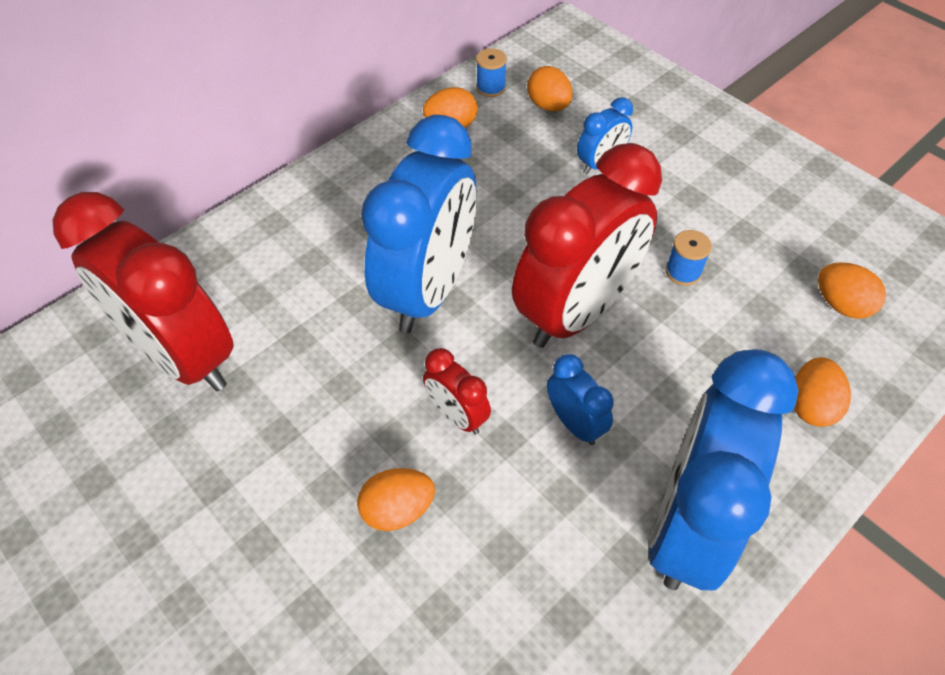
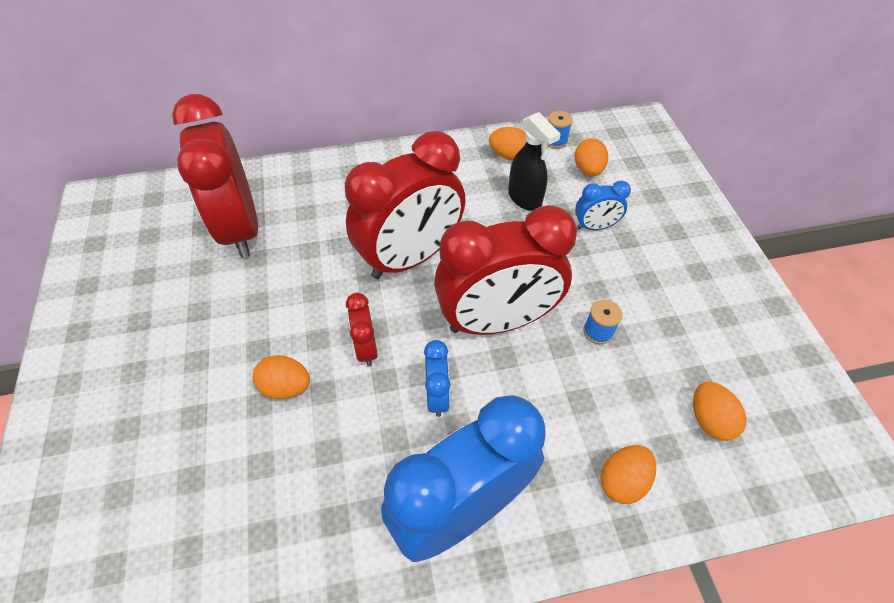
camera: 30 degrees right, 0 degrees up
blue clock [361,115,477,333] -> red clock [345,131,466,279]
none -> black spray bottle [508,112,561,211]

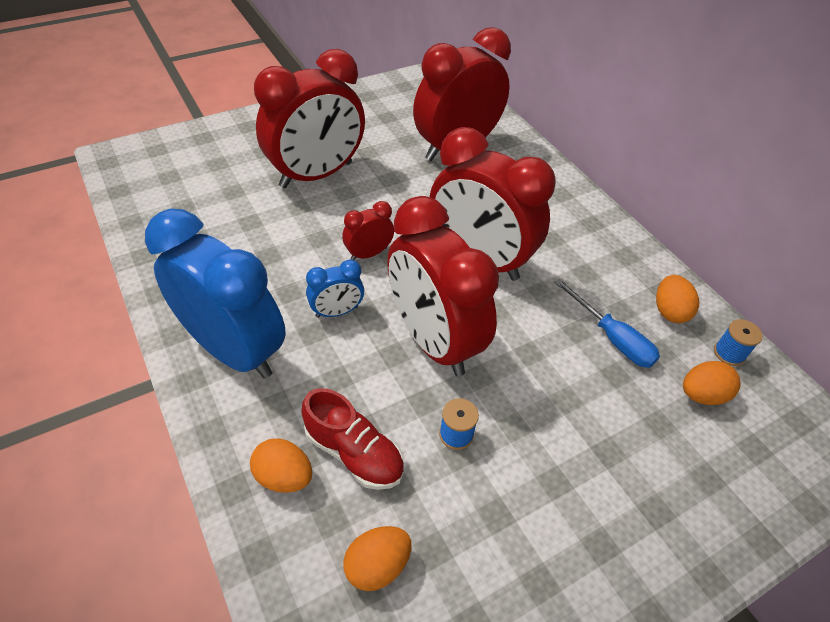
camera: 70 degrees right, 5 degrees down
orange egg [253,355,310,399] -> none
black spray bottle [508,112,561,211] -> blue screwdriver [554,279,660,368]
blue clock [575,180,631,230] -> none
none -> red clock [254,49,365,188]
none -> red shoe [302,388,404,490]

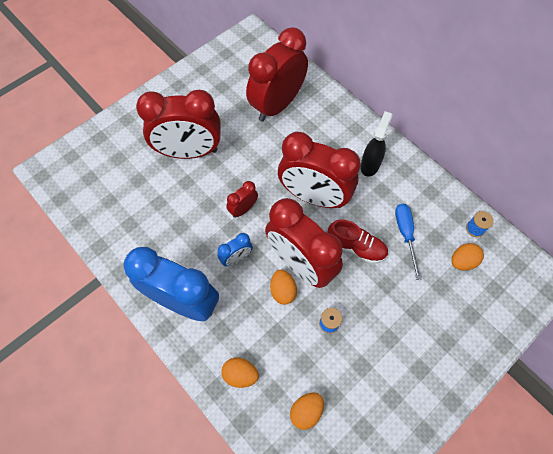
camera: 10 degrees left, 15 degrees up
red clock [254,49,365,188] -> red clock turned 45 degrees clockwise [136,90,221,159]
red shoe [302,388,404,490] -> red shoe moved to [328,220,388,264]
blue screwdriver [554,279,660,368] -> blue screwdriver turned 135 degrees counterclockwise [395,204,422,280]
orange egg [656,275,699,323] -> orange egg moved to [270,270,297,305]
none -> black spray bottle [360,111,392,177]

